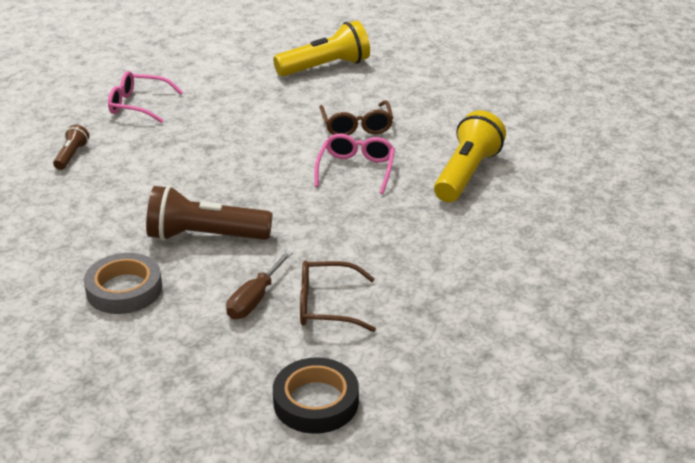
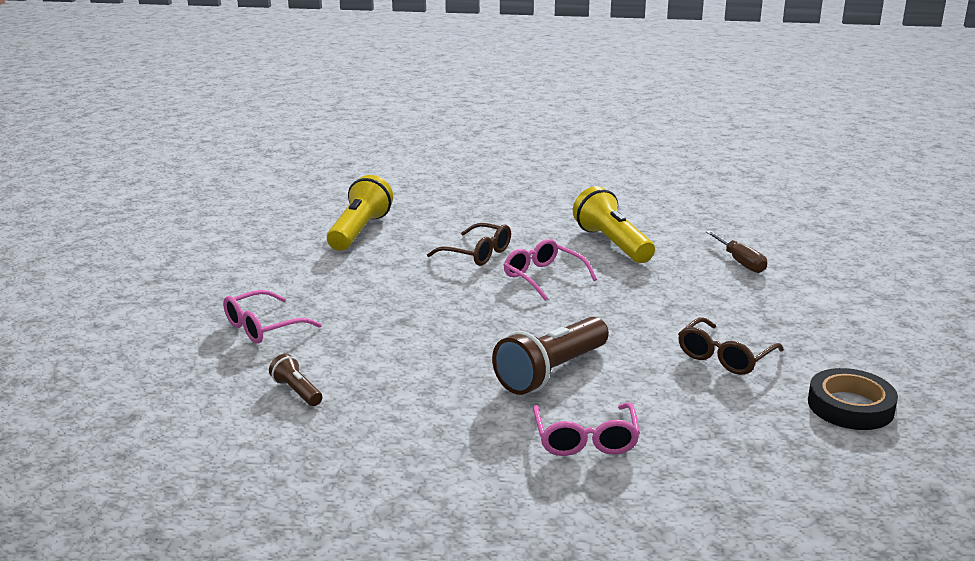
camera: 50 degrees left, 10 degrees down
grey tape [84,253,162,314] -> pink glasses [533,402,640,456]
brown screwdriver [226,251,293,319] -> brown screwdriver moved to [706,230,767,273]

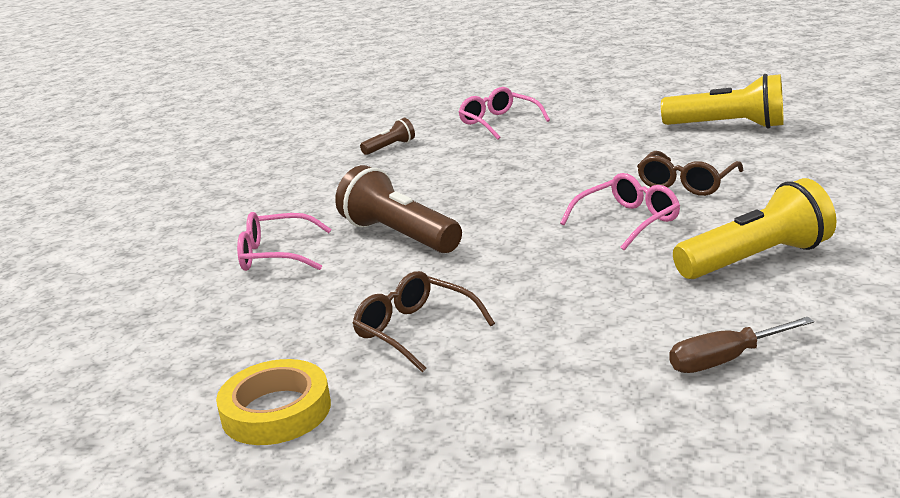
camera: 95 degrees right, 0 degrees up
black tape [808,368,898,430] -> yellow tape [216,359,331,445]

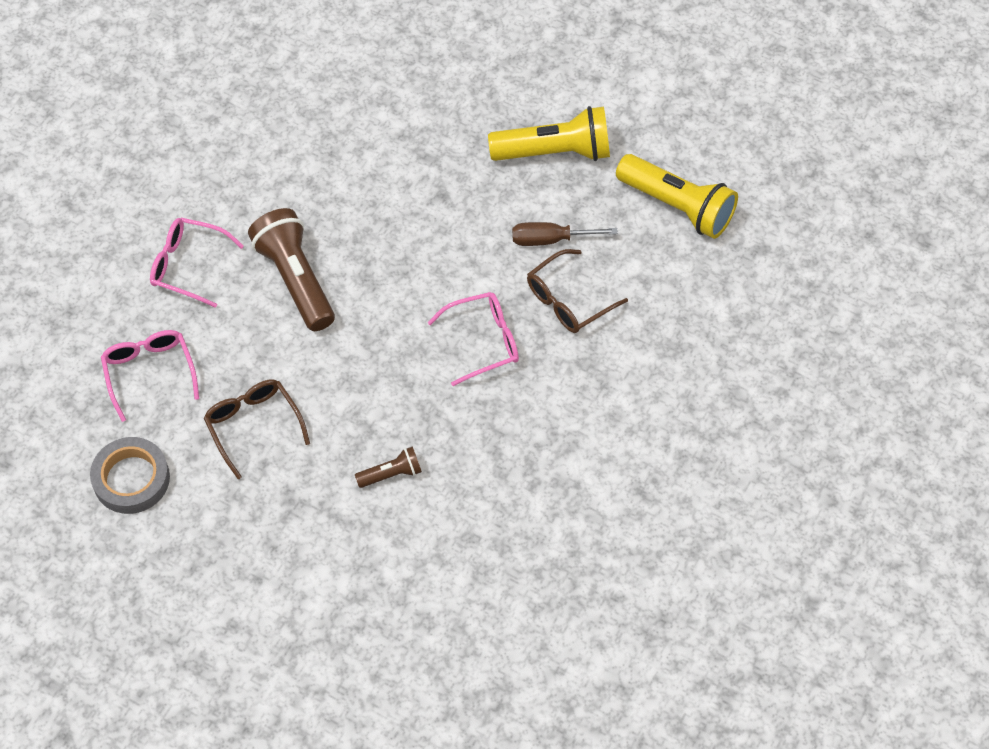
camera: 15 degrees right, 35 degrees up
yellow tape [216,359,331,445] -> grey tape [90,437,170,514]
brown flashlight [360,118,415,155] -> brown flashlight moved to [355,446,422,488]
pink glasses [458,87,550,140] -> pink glasses moved to [101,330,199,422]
brown screwdriver [669,317,814,373] -> brown screwdriver moved to [512,222,618,246]
yellow flashlight [673,178,837,279] -> yellow flashlight moved to [488,106,610,161]

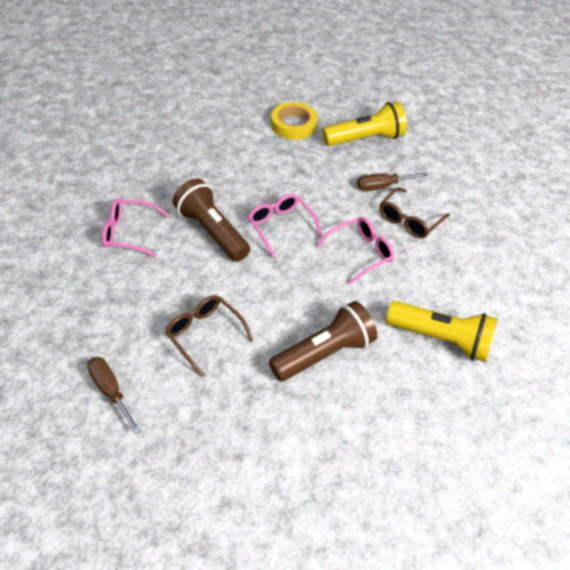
camera: 15 degrees left, 10 degrees down
grey tape [90,437,170,514] -> brown screwdriver [87,357,141,434]
pink glasses [101,330,199,422] -> pink glasses moved to [248,194,322,258]
brown flashlight [355,446,422,488] -> brown flashlight [269,301,377,381], size x2.02
yellow flashlight [616,154,738,239] -> yellow flashlight moved to [386,301,497,362]
none -> yellow tape [271,102,317,140]

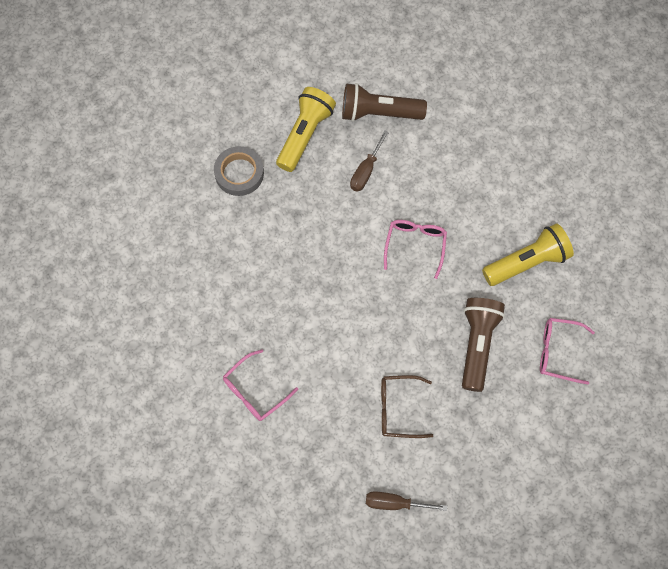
camera: 45 degrees left, 20 degrees up
brown flashlight [173,179,250,262] -> brown flashlight moved to [342,83,427,122]
pink glasses [248,194,322,258] -> pink glasses moved to [540,318,595,384]
yellow tape [271,102,317,140] -> grey tape [214,146,264,196]
brown glasses [379,187,450,238] -> none

